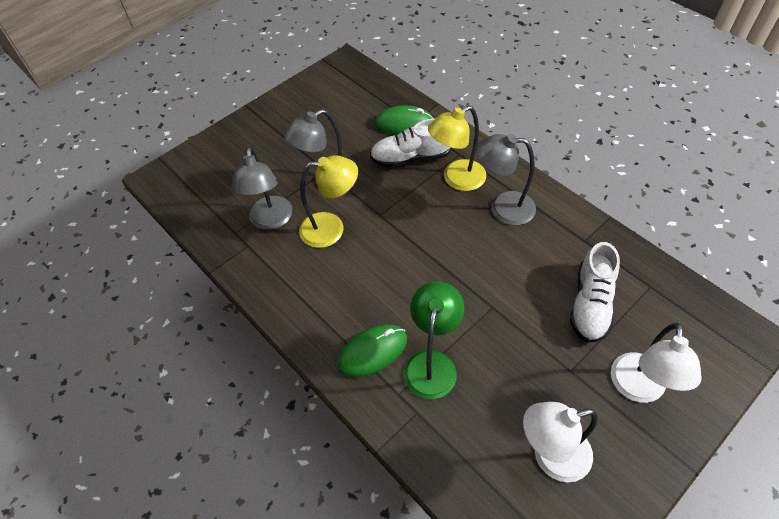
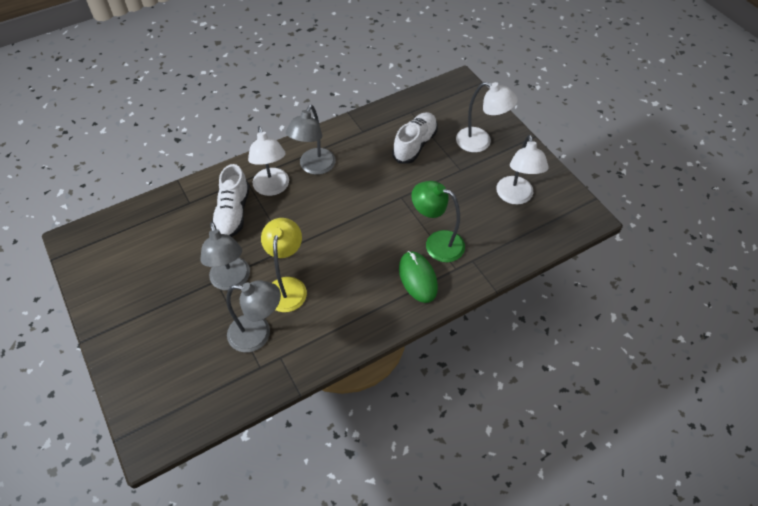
camera: 80 degrees left, 0 degrees up
green mouse [375,105,433,135] -> none
yellow lamp [428,106,486,191] -> white lamp [248,126,289,196]
white shoe [570,242,620,343] -> white shoe turned 90 degrees counterclockwise [392,112,438,164]

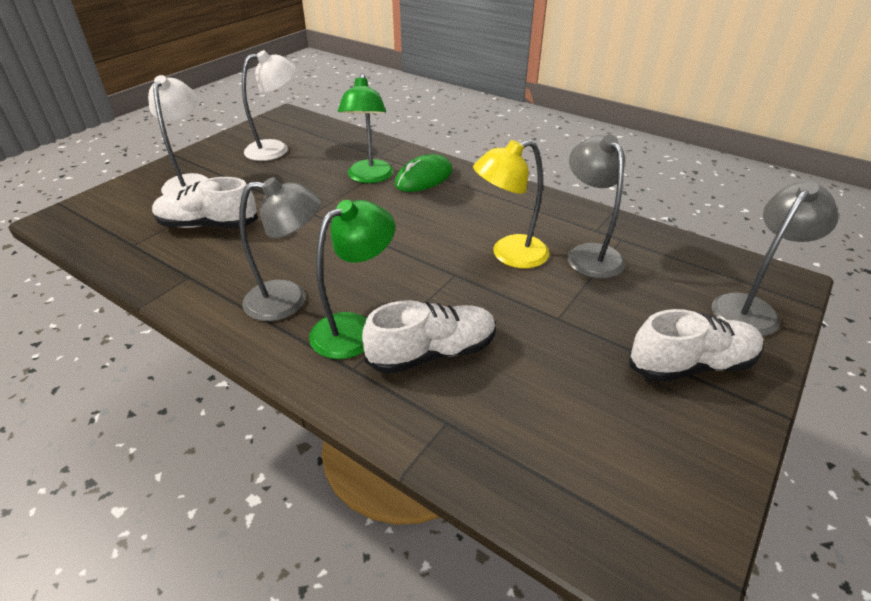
camera: 115 degrees left, 15 degrees down
grey lamp [200,222,250,290] -> grey lamp moved to [712,181,839,336]
white lamp [248,126,289,196] -> green lamp [309,200,395,359]
none -> white shoe [629,309,764,382]

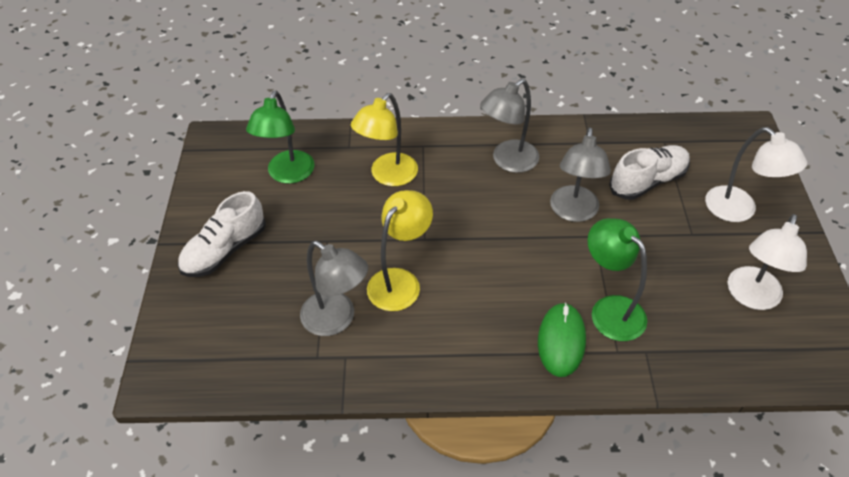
camera: 145 degrees right, 10 degrees up
green lamp [309,200,395,359] -> green lamp moved to [246,91,314,184]
white shoe [362,300,496,374] -> yellow lamp [351,93,418,186]
grey lamp [712,181,839,336] -> grey lamp moved to [550,127,611,222]

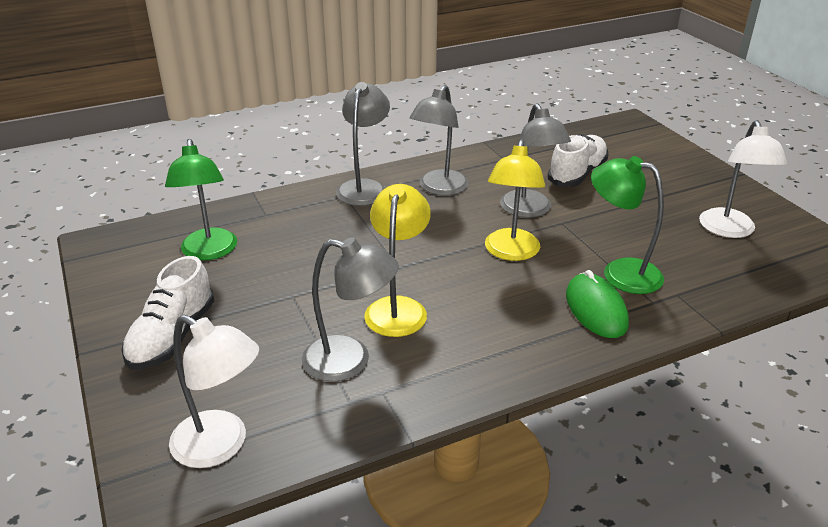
camera: 25 degrees left, 15 degrees down
yellow lamp [351,93,418,186] -> yellow lamp moved to [485,139,545,261]
white lamp [705,127,807,222] -> white lamp moved to [169,315,259,468]
none -> grey lamp [336,82,390,206]

